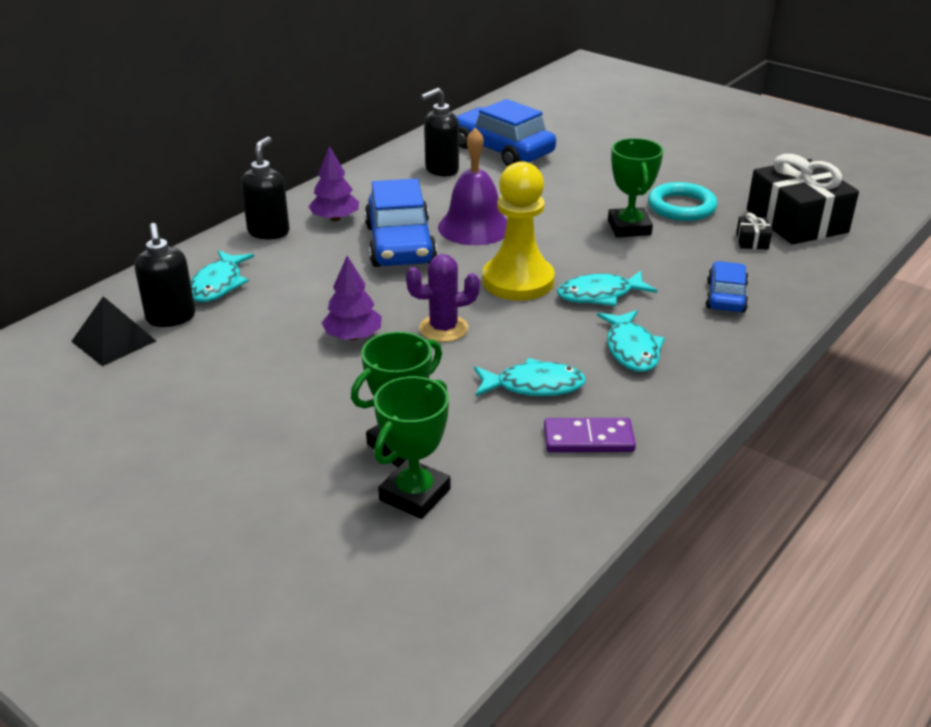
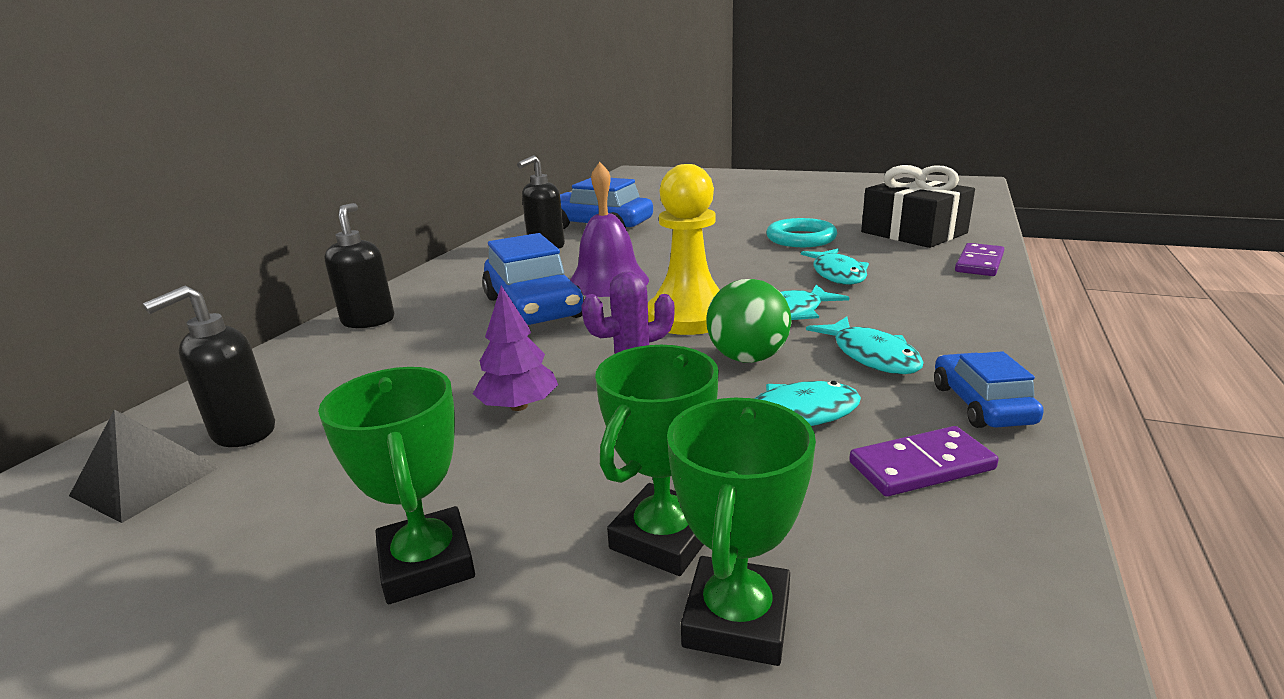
camera: 15 degrees left, 10 degrees down
black soap dispenser [135,223,195,327] -> black soap dispenser turned 75 degrees clockwise [143,286,275,447]
turquoise fish [190,250,254,302] -> turquoise fish moved to [801,249,869,285]
purple tree [308,146,359,221] -> none
green trophy [608,138,663,237] -> green trophy moved to [318,367,475,604]
blue car [706,261,749,312] -> blue car moved to [934,351,1044,428]
black gift [736,213,772,250] -> none
none -> green ball [707,279,791,363]
none -> purple domino [955,243,1004,276]

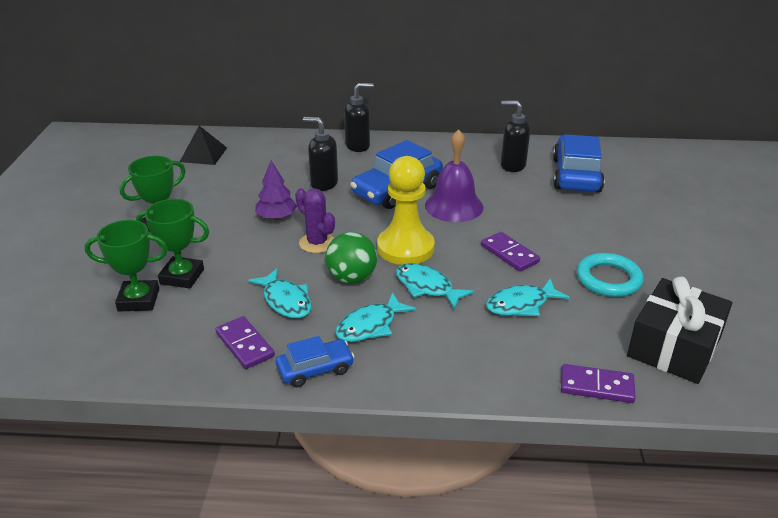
camera: 70 degrees right, 10 degrees up
black soap dispenser [143,286,275,447] -> black soap dispenser moved to [303,117,338,191]
none -> purple domino [481,232,540,272]

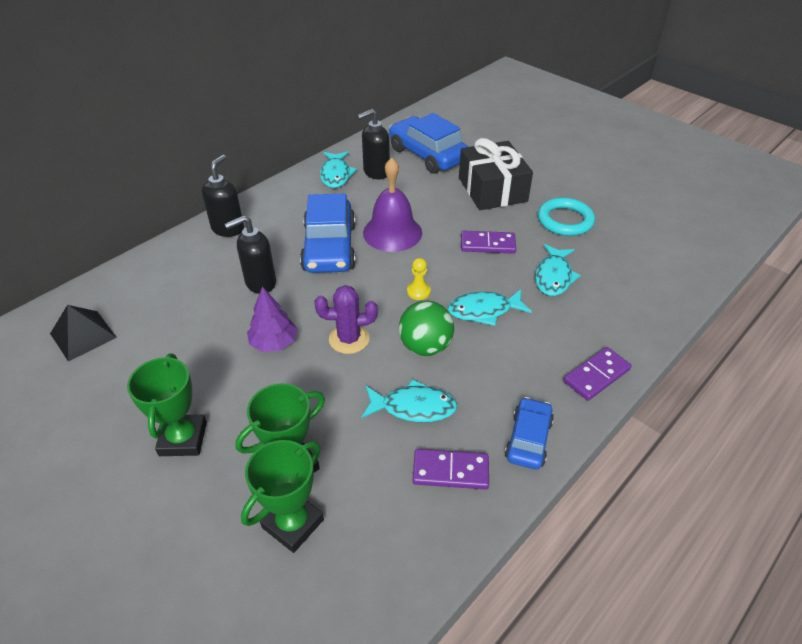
camera: 50 degrees left, 10 degrees up
turquoise fish [336,292,416,342] -> turquoise fish moved to [320,151,357,188]
yellow pawn [377,156,435,265] -> yellow pawn [407,258,431,300], size x0.40
purple domino [561,364,636,403] -> purple domino moved to [563,347,632,401]
black gift [627,277,732,384] -> black gift moved to [459,138,533,210]

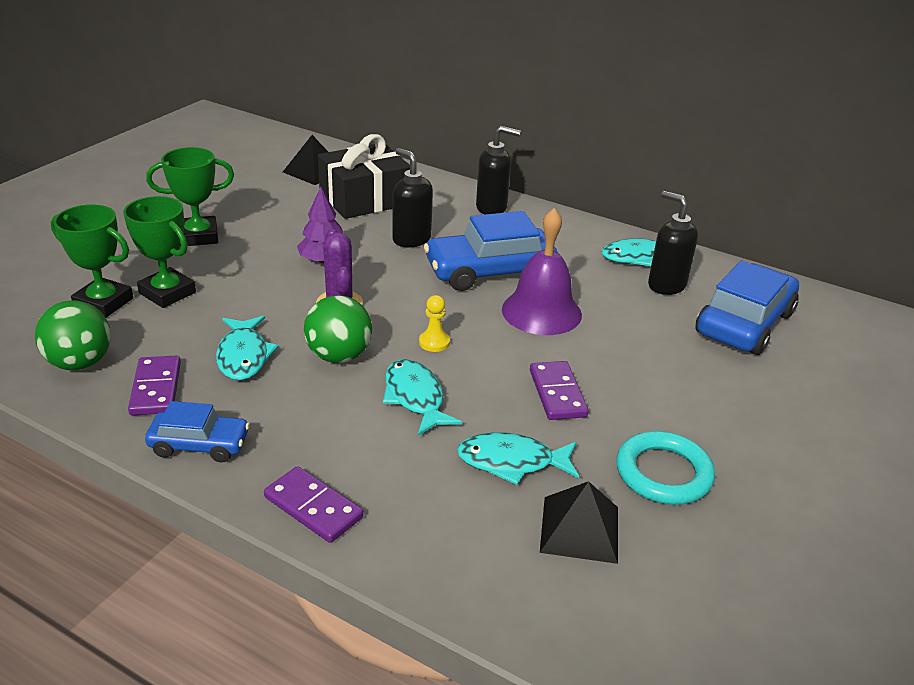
camera: 75 degrees right, 10 degrees down
black gift [459,138,533,210] -> black gift moved to [318,134,410,219]
none -> green ball [35,300,111,370]
none -> black pyramid [540,481,618,564]

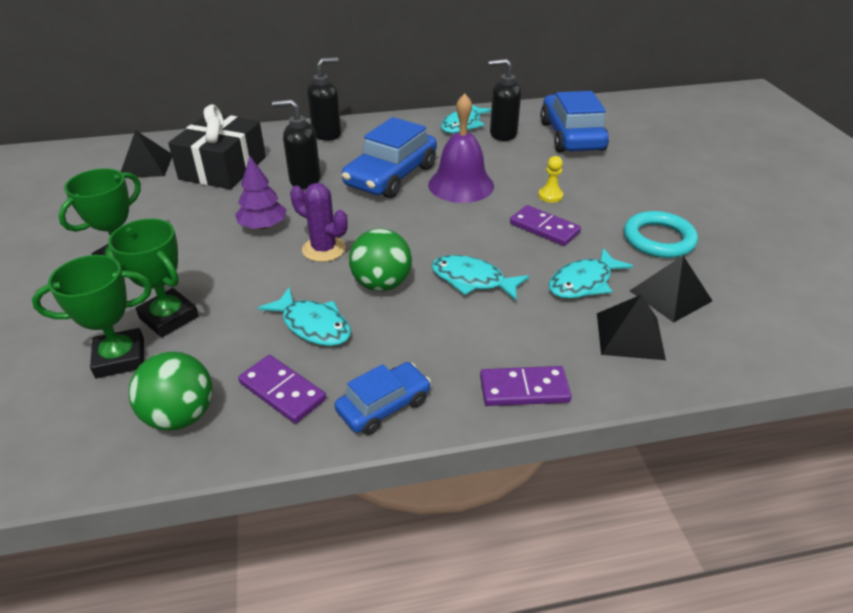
camera: 40 degrees left, 5 degrees up
green trophy [123,196,196,308] -> green trophy turned 45 degrees clockwise [108,219,199,337]
yellow pawn [419,295,450,352] -> yellow pawn moved to [538,156,563,203]
none -> black pyramid [597,295,666,360]

